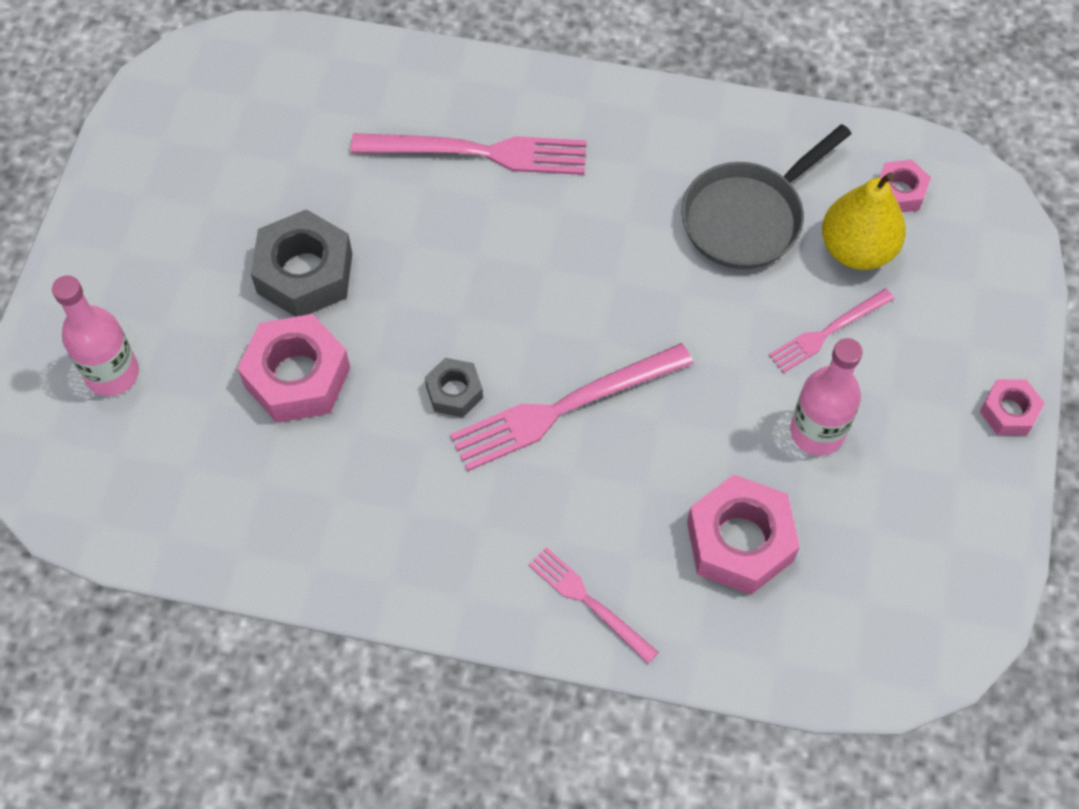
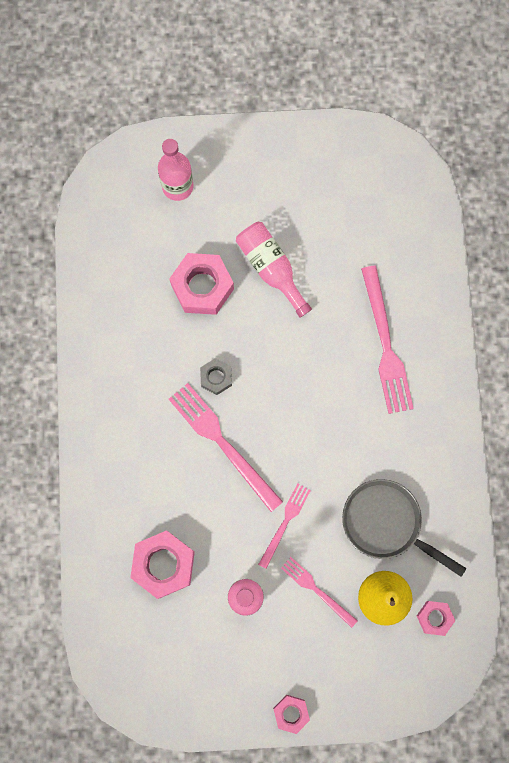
camera: 75 degrees right, 15 degrees up
grey nut [251,209,352,317] -> pink bottle [236,222,312,318]
pink fork [529,547,659,664] -> pink fork moved to [258,484,311,569]

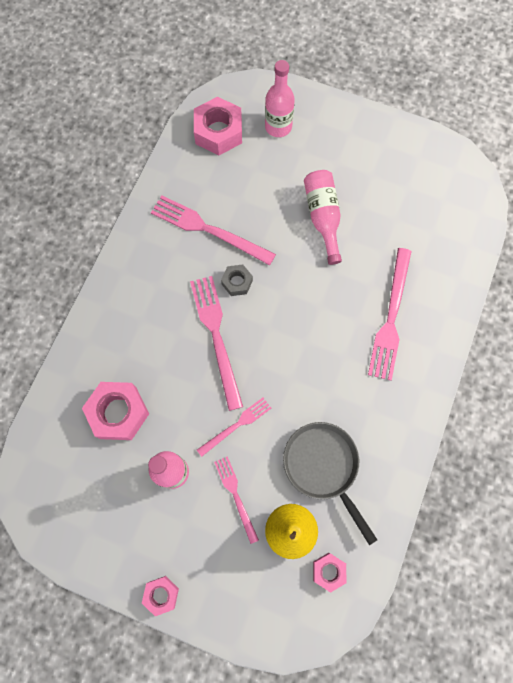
camera: 25 degrees right, 5 degrees down
pink nut [169,253,234,315] -> pink nut moved to [194,97,242,155]
none -> pink fork [151,195,276,266]

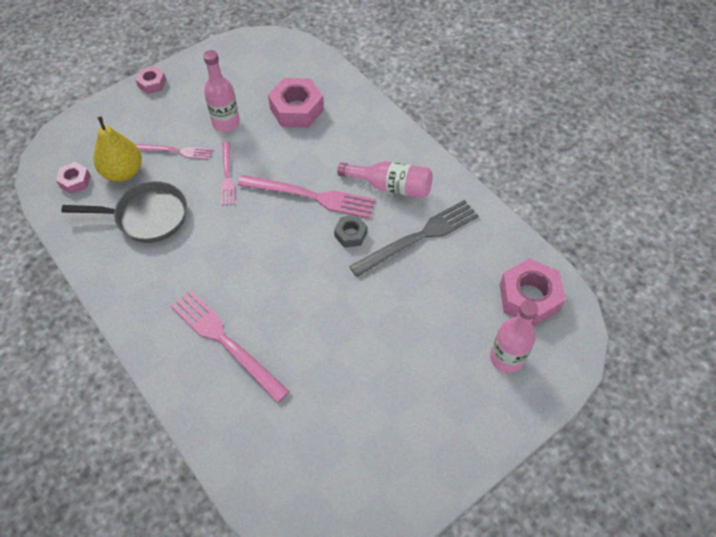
camera: 120 degrees right, 15 degrees down
pink fork [151,195,276,266] -> grey fork [349,200,479,277]
pink bottle [304,170,342,265] -> pink bottle moved to [337,161,432,198]

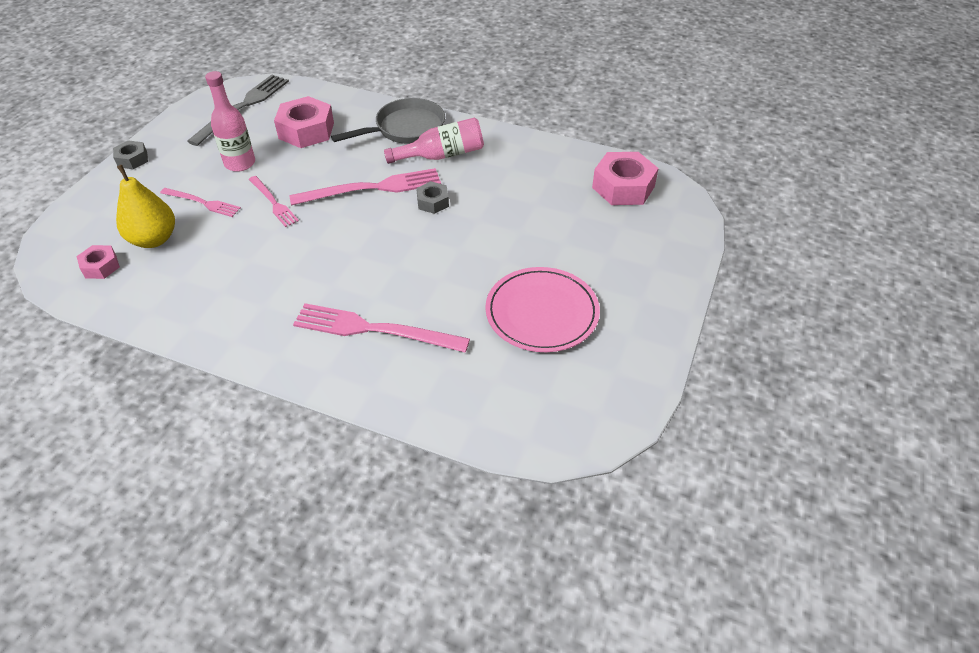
camera: 30 degrees left, 10 degrees down
grey pan [61,181,187,243] -> grey pan moved to [331,98,445,144]
pink nut [135,66,166,94] -> grey nut [113,140,148,169]
pink fork [136,144,212,160] -> pink fork turned 45 degrees clockwise [160,188,241,217]
grey fork [349,200,479,277] -> grey fork moved to [187,75,289,146]
pink bottle [490,300,538,373] -> none
none -> pink plate [485,267,600,352]

